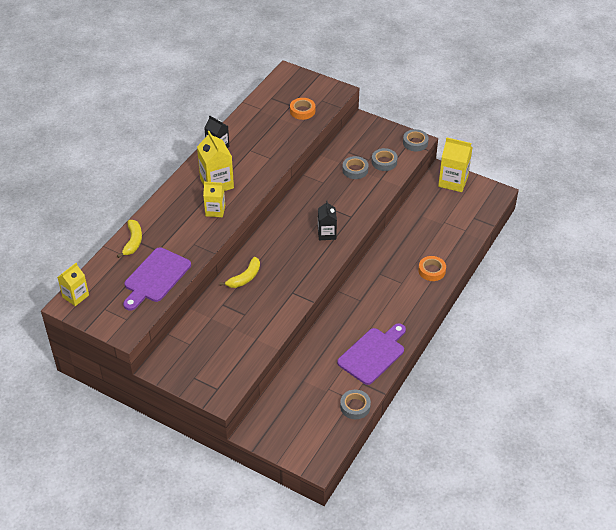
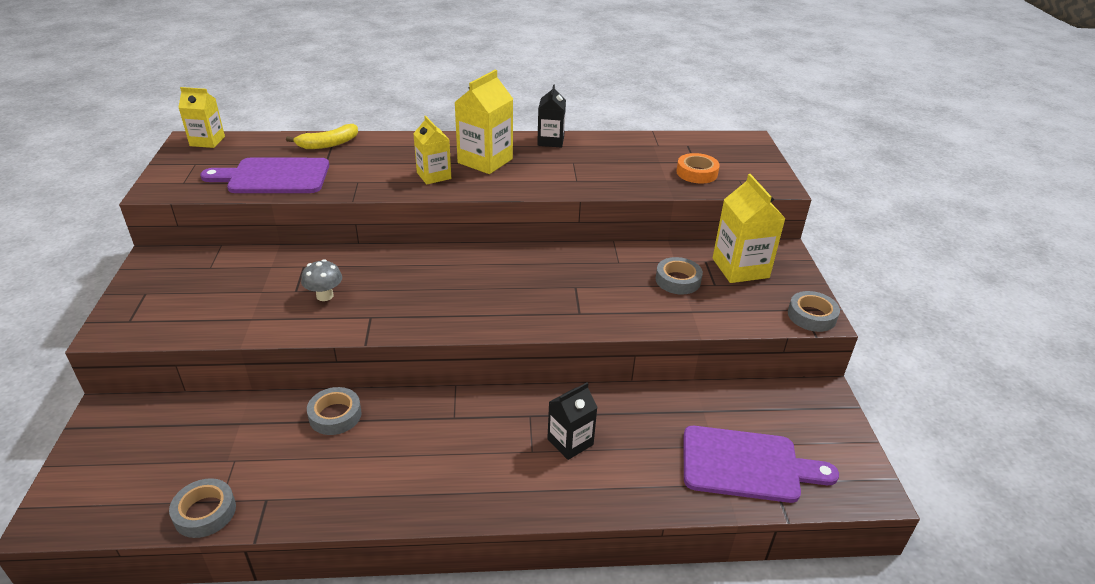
camera: 55 degrees right, 10 degrees down
yellow banana [220,257,260,288] -> none
black carton [318,201,337,240] -> black carton moved to [547,382,598,460]
purple cutting board [337,323,406,385] -> purple cutting board moved to [684,426,839,503]
grey tape [372,148,398,171] -> grey tape moved to [307,387,362,435]
orange tape [418,256,446,281] -> none
yellow carton [438,137,473,192] -> yellow carton moved to [713,174,786,283]
none -> grey mushroom [301,259,342,301]

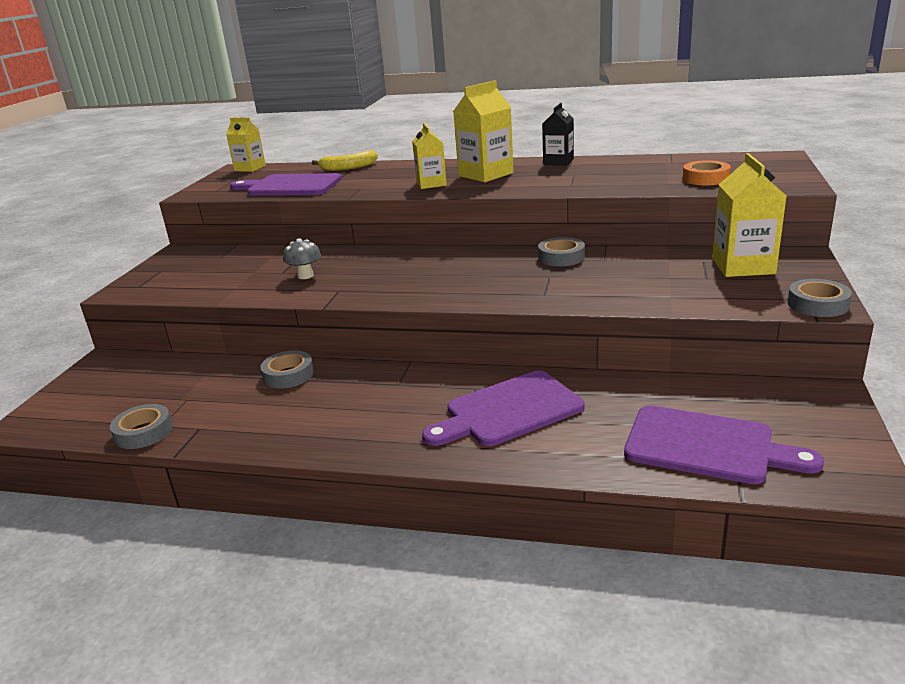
camera: 20 degrees right, 10 degrees down
black carton [547,382,598,460] -> purple cutting board [422,371,585,446]
grey tape [655,257,703,294] -> grey tape moved to [538,237,585,266]

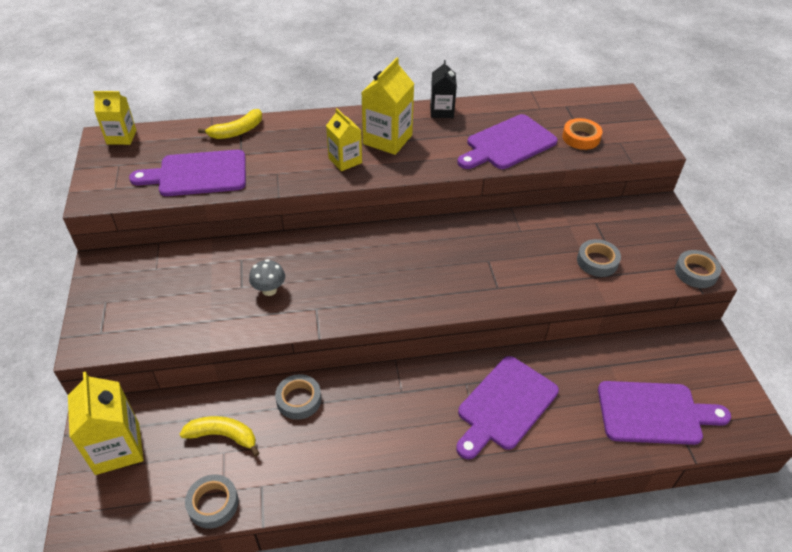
camera: 25 degrees left, 20 degrees up
grey tape [538,237,585,266] -> grey tape moved to [577,239,621,277]
yellow carton [712,153,786,277] -> yellow carton moved to [68,372,143,475]
none -> yellow banana [180,416,260,457]
none -> purple cutting board [457,114,558,169]

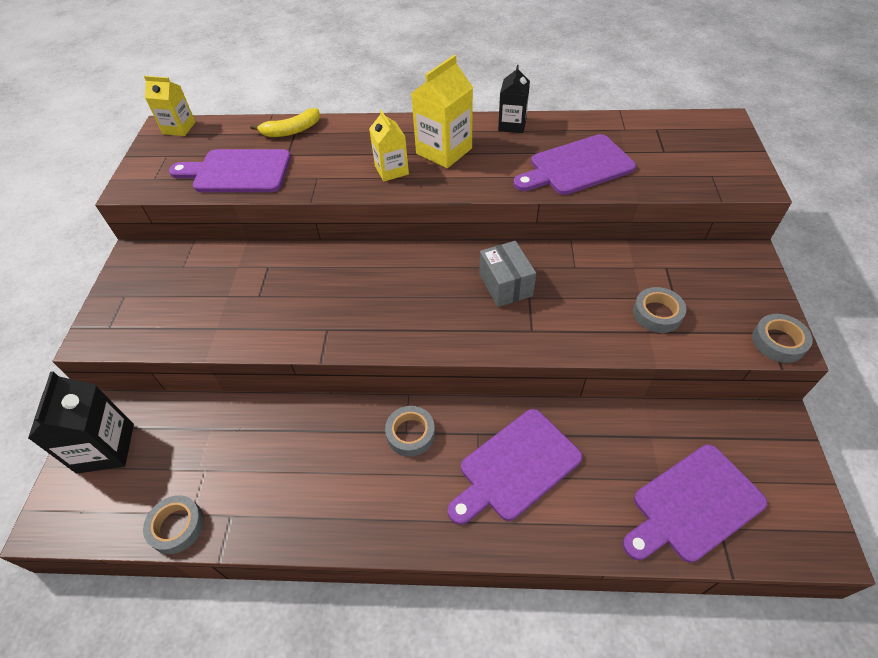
camera: 15 degrees right, 5 degrees up
yellow carton [68,372,143,475] -> black carton [28,371,134,474]
yellow banana [180,416,260,457] -> none
grey mushroom [249,259,285,296] -> none
grey tape [275,374,321,420] -> grey tape moved to [385,406,435,457]
orange tape [562,118,602,150] -> none
purple cutting board [598,381,731,445] -> purple cutting board turned 135 degrees clockwise [623,445,768,563]
none -> grey box [479,241,536,307]

